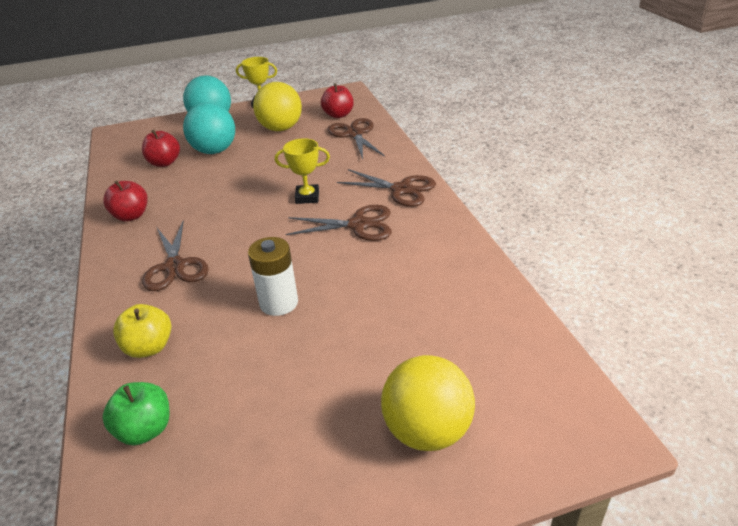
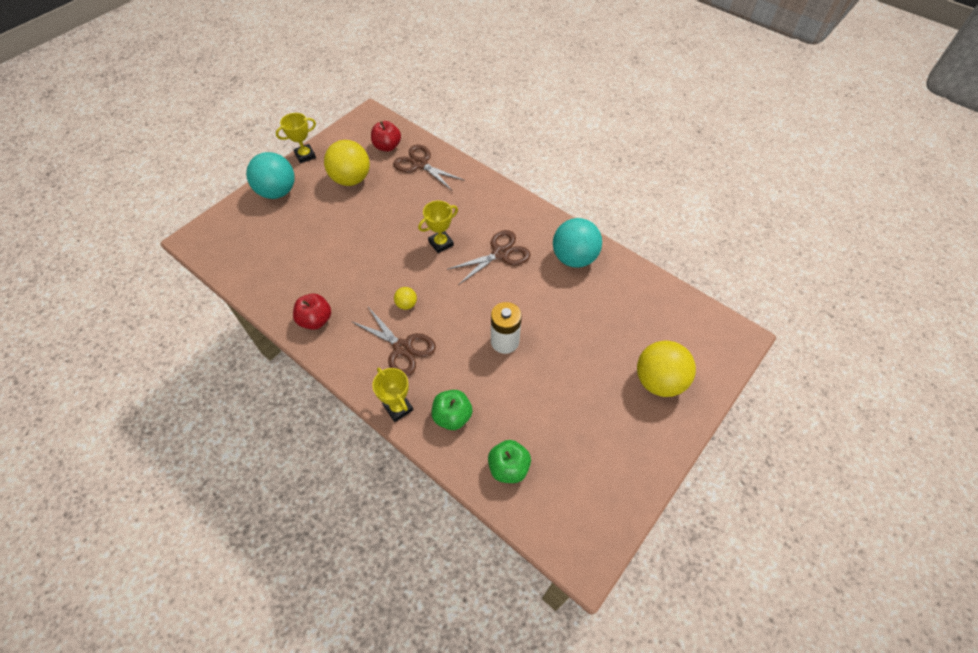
camera: 35 degrees left, 20 degrees up
yellow apple [113,304,171,358] -> green apple [431,390,473,430]
red apple [142,130,180,167] -> none
turquoise ball [183,102,235,154] -> turquoise ball moved to [553,218,602,268]
brown scissors [337,169,436,207] -> none
none -> yellow trophy [372,368,413,422]
none -> yellow ball [394,287,417,310]

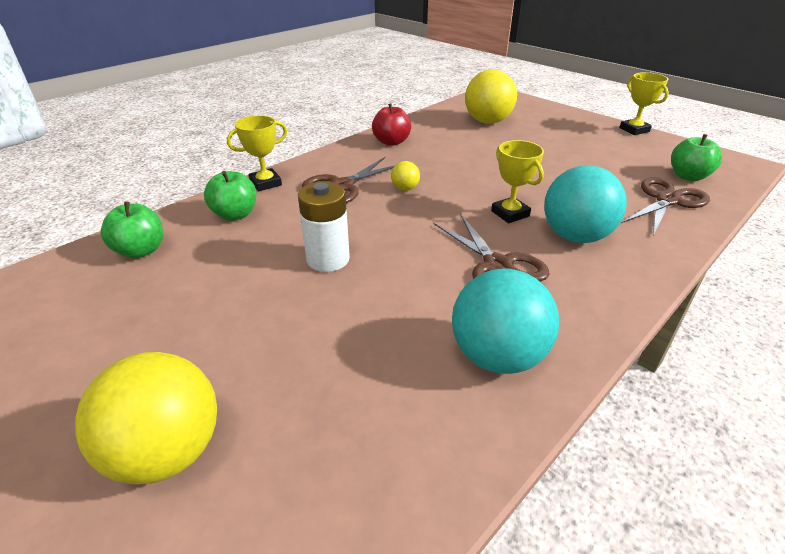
camera: 95 degrees right, 20 degrees down
turquoise ball [246,152,295,199] -> turquoise ball moved to [544,165,627,243]
yellow ball [324,140,370,186] -> yellow ball moved to [465,69,517,124]
red apple [371,121,401,152] -> green apple [671,134,722,181]

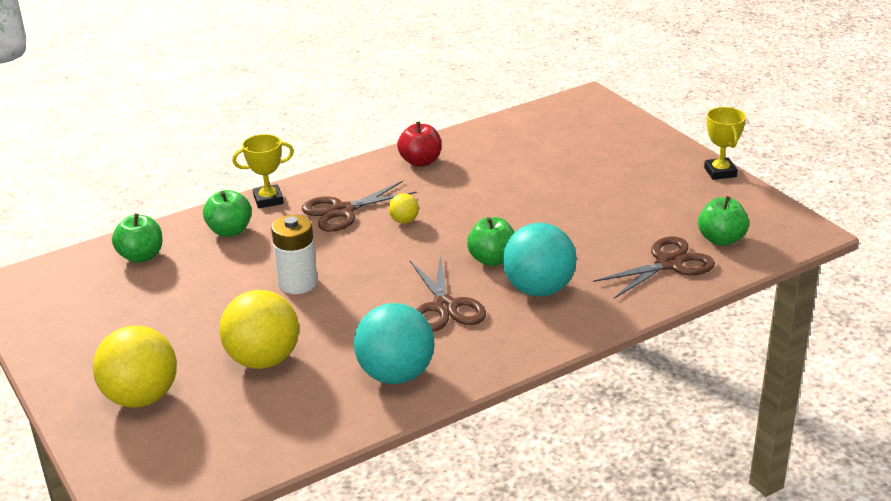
camera: 15 degrees right, 5 degrees down
yellow ball [465,69,517,124] -> yellow ball moved to [219,290,299,369]
yellow trophy [491,140,544,223] -> green apple [467,217,514,266]

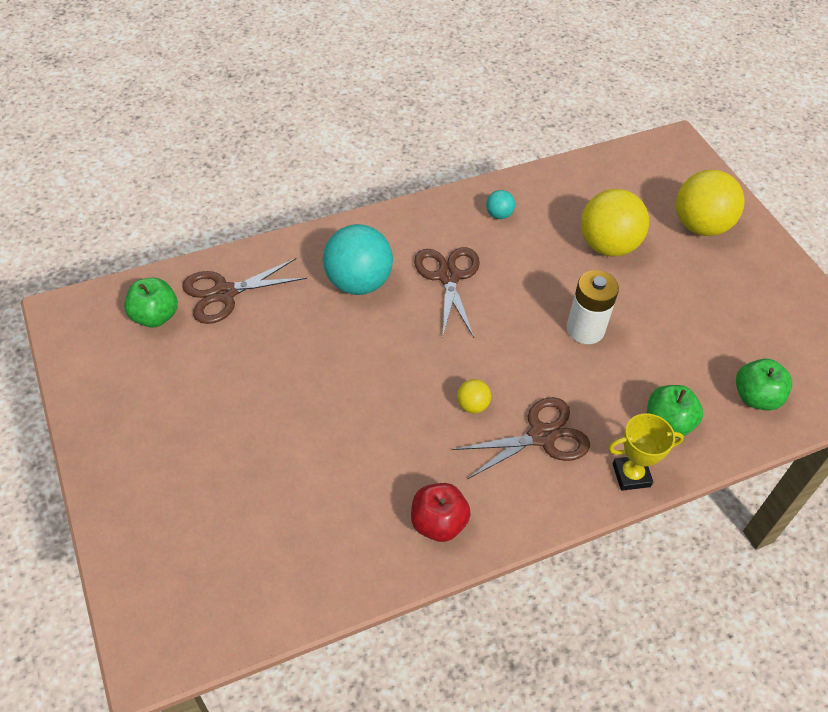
camera: 175 degrees left, 20 degrees up
turquoise ball [354,303,435,384] -> turquoise ball [486,190,515,219], size x0.45
green apple [467,217,514,266] -> none
yellow trophy [704,107,746,180] -> none

